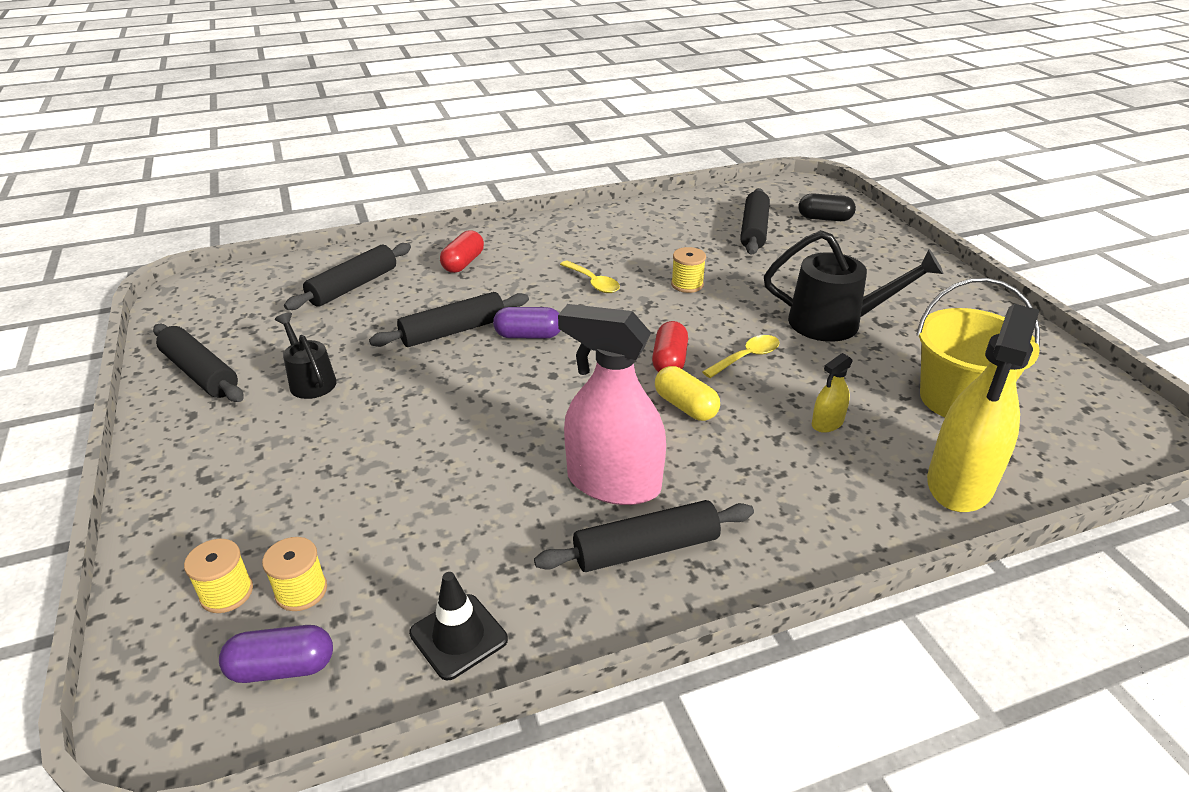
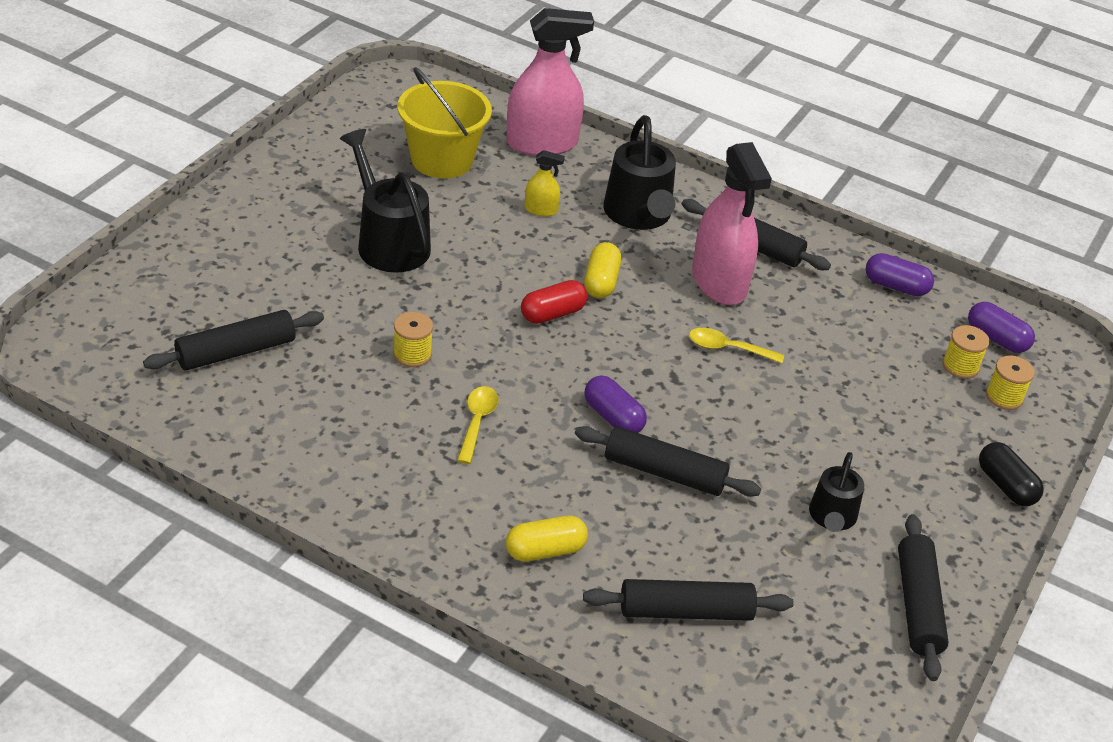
camera: 135 degrees left, 5 degrees up
black traffic cone [409,572,508,681] -> purple capsule [866,253,934,296]
red capsule [440,230,484,273] -> yellow capsule [506,516,588,562]
yellow spoon [702,335,780,378] -> yellow spoon moved to [689,328,784,363]
black capsule [799,193,856,221] -> black capsule moved to [979,442,1044,506]
yellow spray bottle [927,304,1040,512] -> pink spray bottle [506,8,594,156]
none -> black watering can [603,115,676,230]

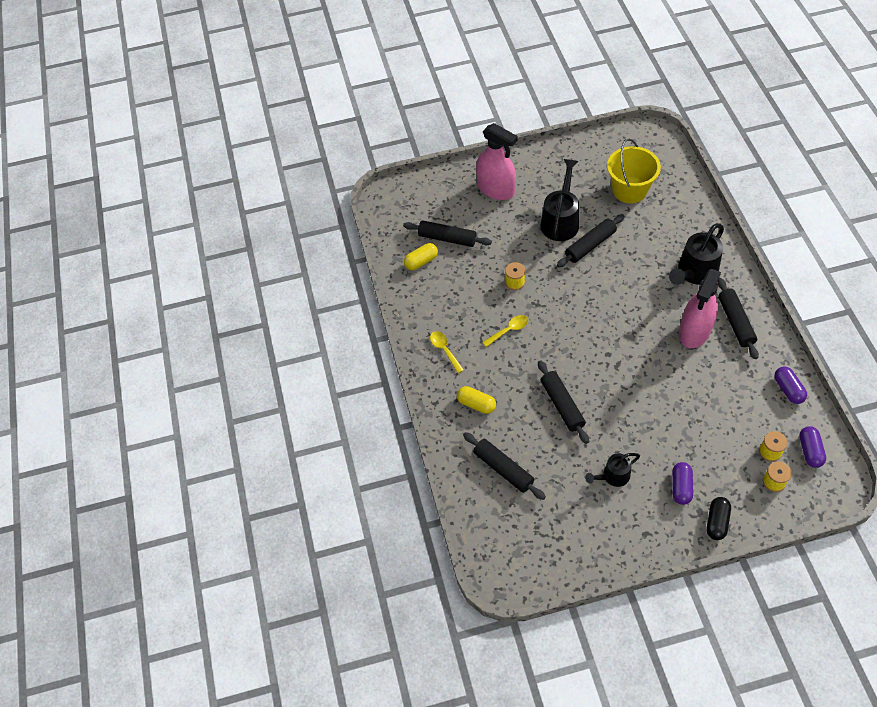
camera: 55 degrees right, 15 degrees up
pink spray bottle [506,8,594,156] -> pink spray bottle moved to [476,123,518,200]
red capsule [521,280,588,324] -> none
yellow spray bottle [525,150,565,216] -> none
yellow capsule [584,242,621,298] -> yellow capsule moved to [404,243,438,270]
purple capsule [584,376,647,433] -> purple capsule moved to [672,462,693,505]
yellow spoon [689,328,784,363] -> yellow spoon moved to [430,331,464,373]
black rolling pin [898,514,949,681] -> black rolling pin moved to [557,214,625,268]

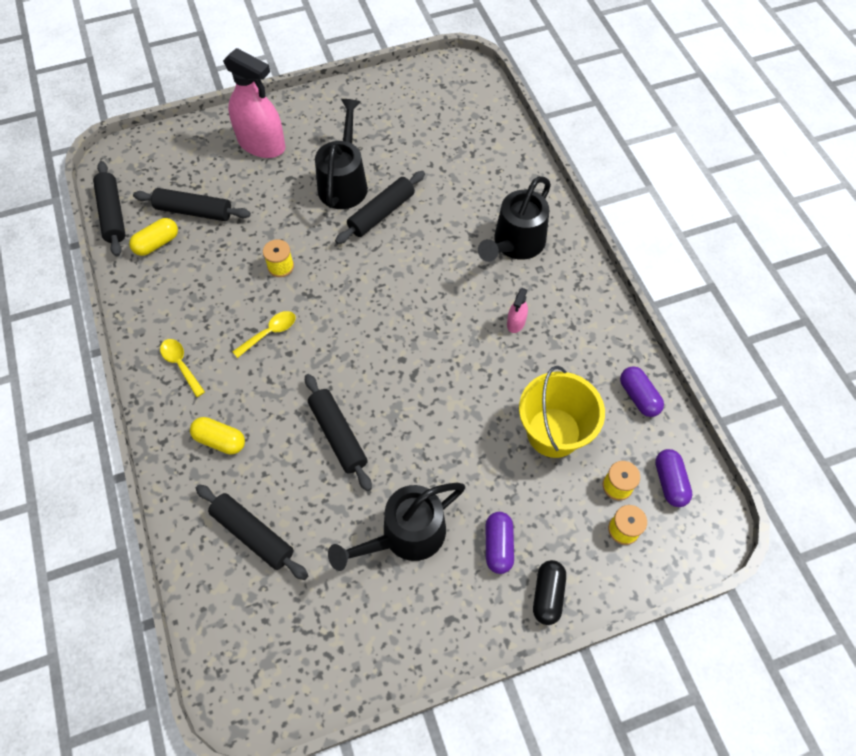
camera: 10 degrees left, 5 degrees up
black watering can [585,453,640,487] -> black watering can [328,483,465,571], size x1.69
yellow bucket [607,138,661,203] -> yellow bucket moved to [519,366,605,458]
pink spray bottle [679,269,721,348] -> pink spray bottle [507,288,528,333], size x0.44
black rolling pin [717,278,759,359] -> black rolling pin moved to [93,161,126,256]

